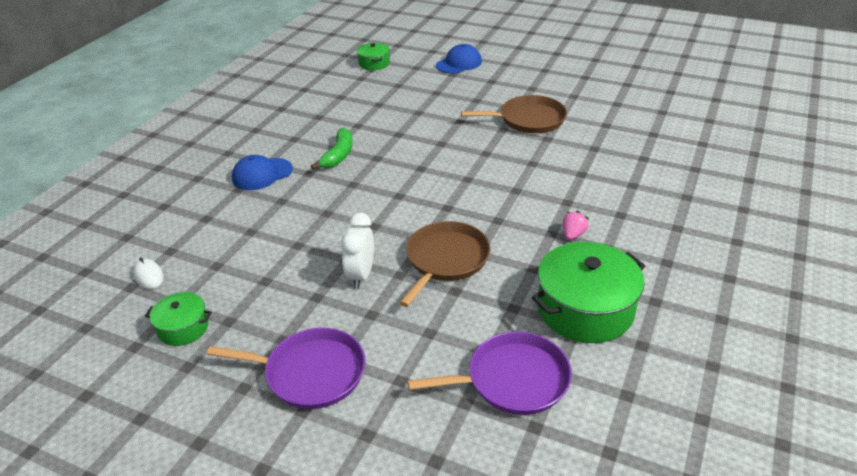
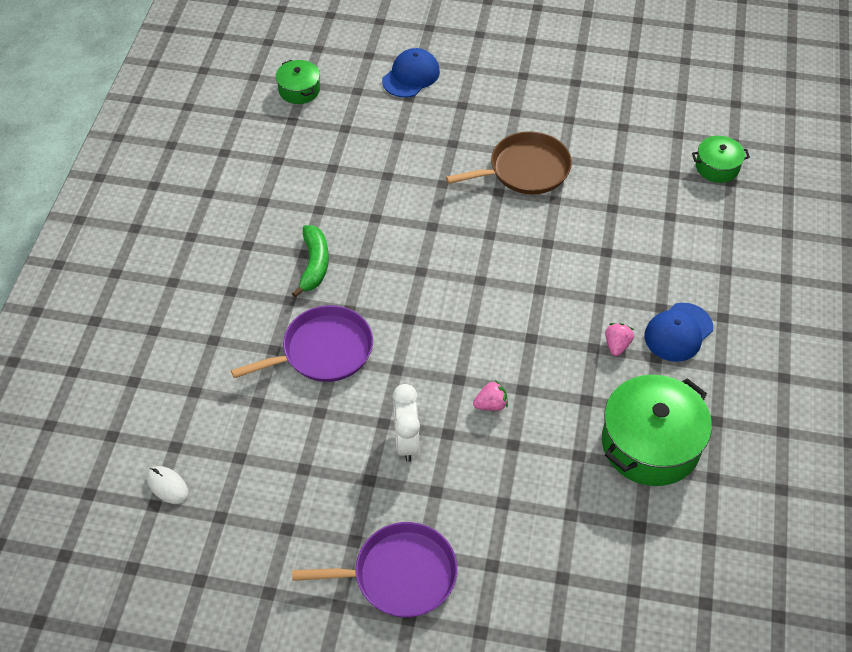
camera: 15 degrees left, 15 degrees up
green pot [145,292,212,346] -> green pot moved to [692,136,750,183]
blue cap [232,155,293,190] -> blue cap moved to [645,303,713,362]
brown pan [400,221,491,307] -> pink strawberry [473,380,508,411]
purple pan [408,332,572,415] -> purple pan moved to [231,305,373,382]

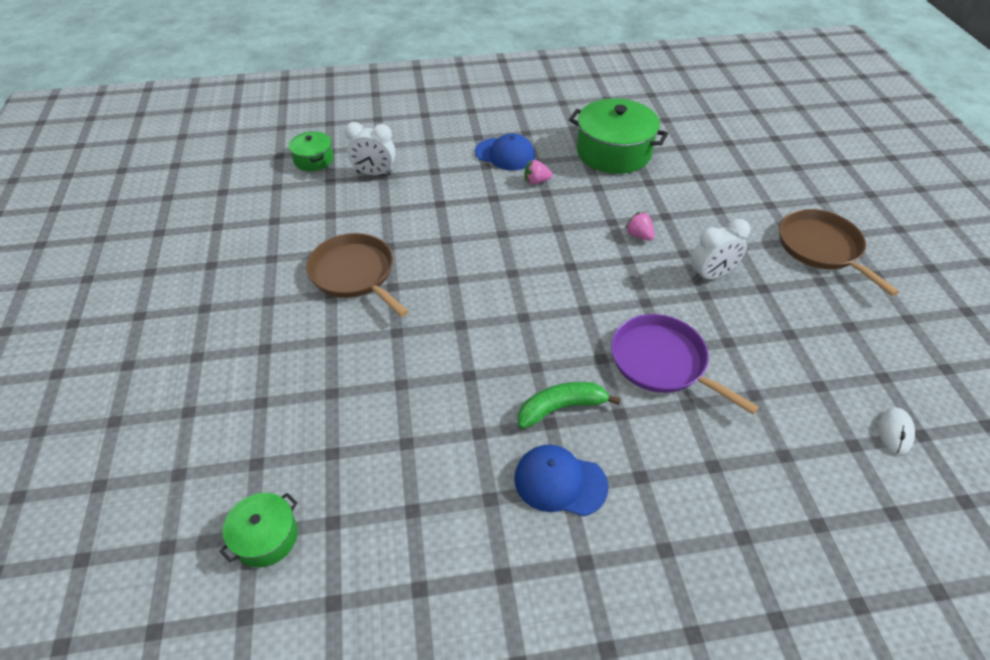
camera: 110 degrees left, 5 degrees down
purple pan [292,522,458,618] -> brown pan [779,209,899,296]
blue cap [382,48,440,98] -> blue cap moved to [514,445,608,516]
none -> white clock [345,122,396,175]

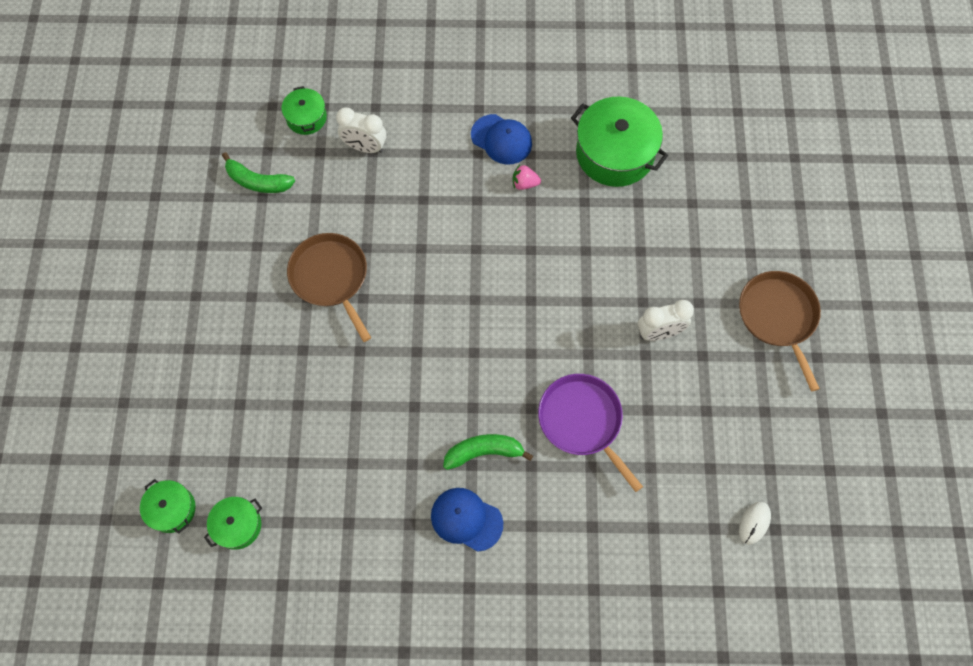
camera: 10 degrees right, 20 degrees up
pink strawberry [625,212,654,241] -> none
none -> green pot [140,479,196,534]
none -> green banana [222,152,295,193]

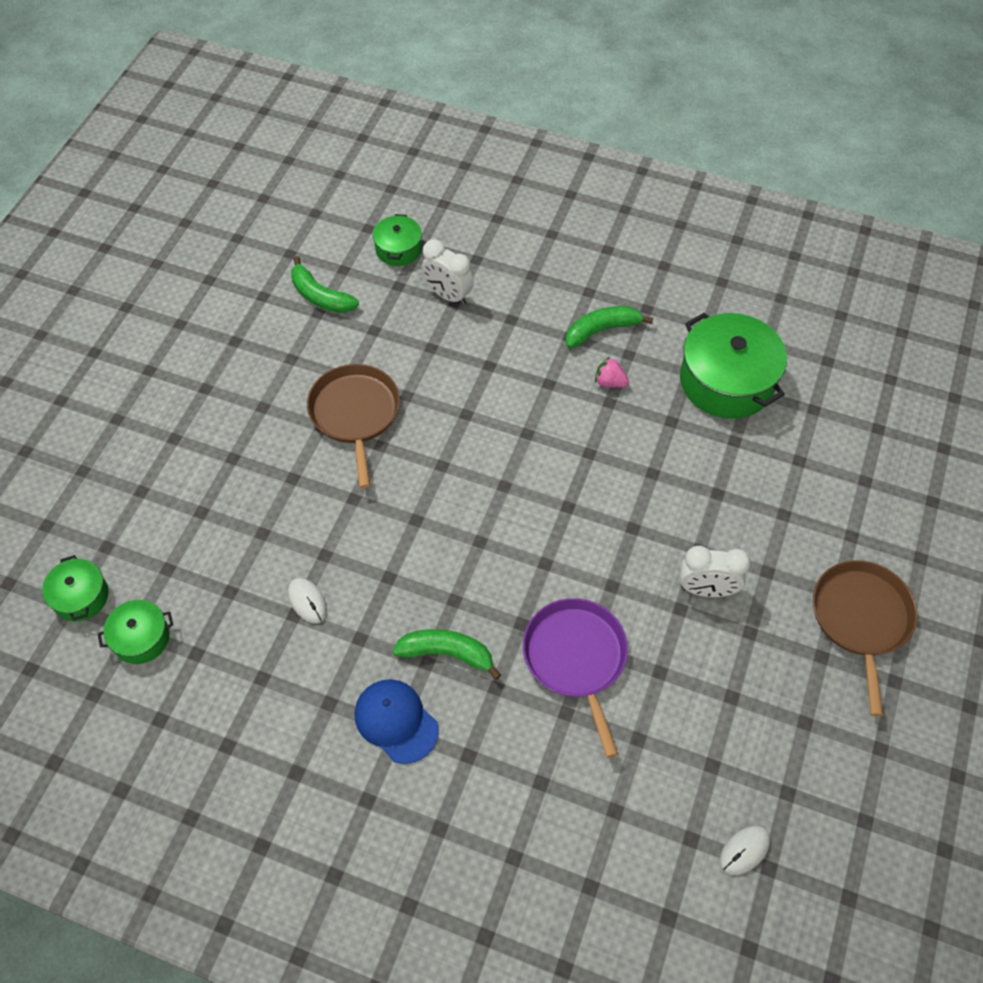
camera: 20 degrees right, 10 degrees down
blue cap [471,114,532,165] -> green banana [566,306,653,348]
none -> white mouse [288,578,327,623]

